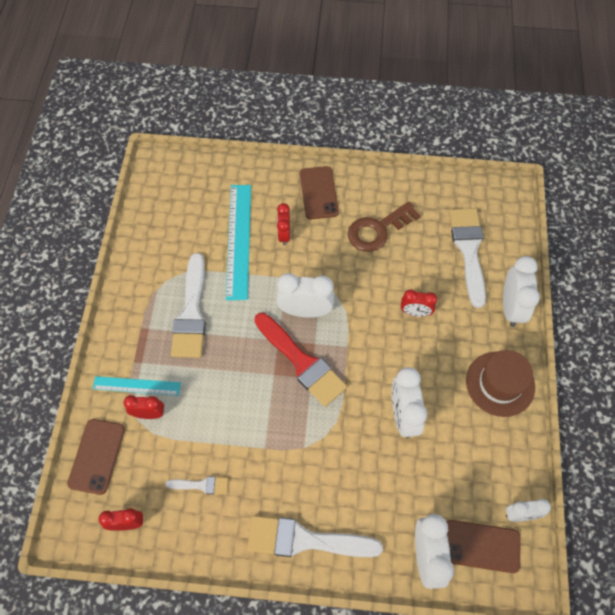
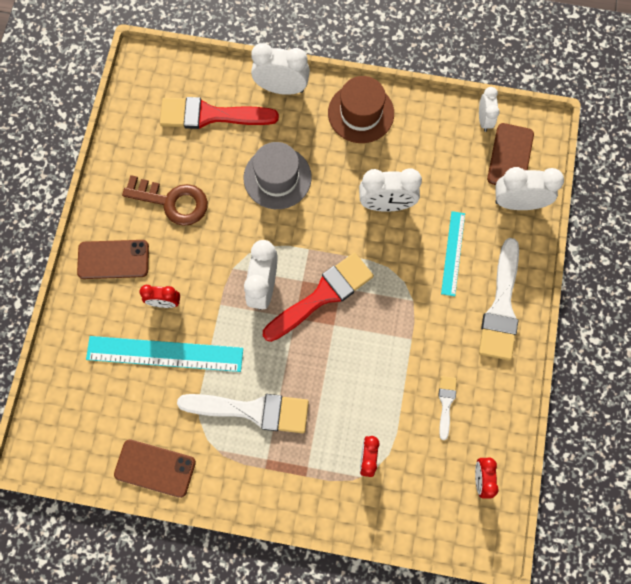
camera: 85 degrees left, 10 degrees up
brown phone [67,419,125,495] -> brown phone moved to [114,439,196,498]
turquoise ruler [93,376,181,396] -> turquoise ruler moved to [441,211,465,296]
brown key [348,202,421,252] -> brown key turned 45 degrees counterclockwise [122,175,208,226]
red clock [401,290,437,317] -> grey hat [244,142,312,209]
white brush [449,208,486,308] -> red brush [160,97,279,129]

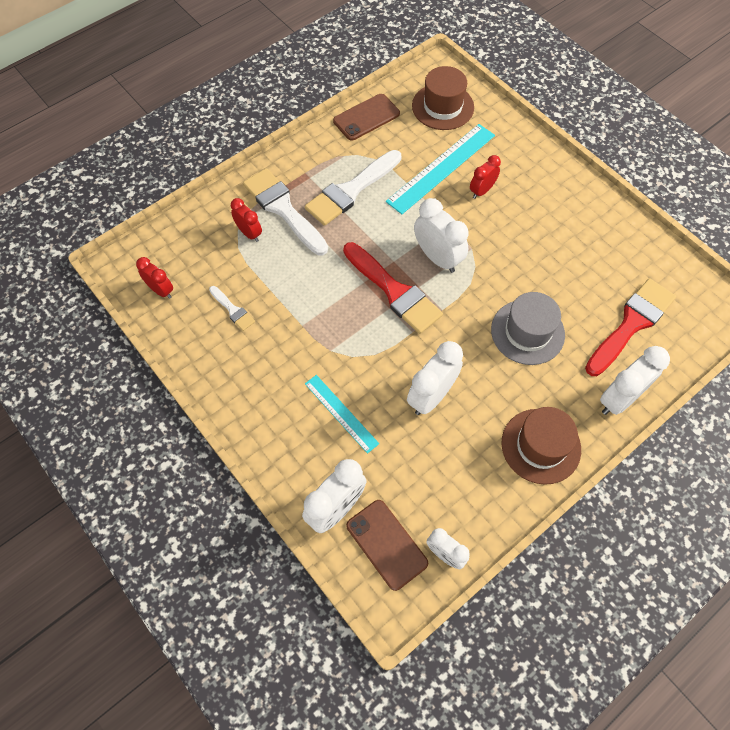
camera: 130 degrees right, 10 degrees down
brown phone [77,240,149,279] -> none
brown key [122,175,208,226] -> none
red brush [263,252,374,342] -> red brush turned 45 degrees counterclockwise [343,242,443,334]
white brush [479,238,519,361] -> white brush moved to [243,168,328,255]
none -> brown hat [412,66,474,130]

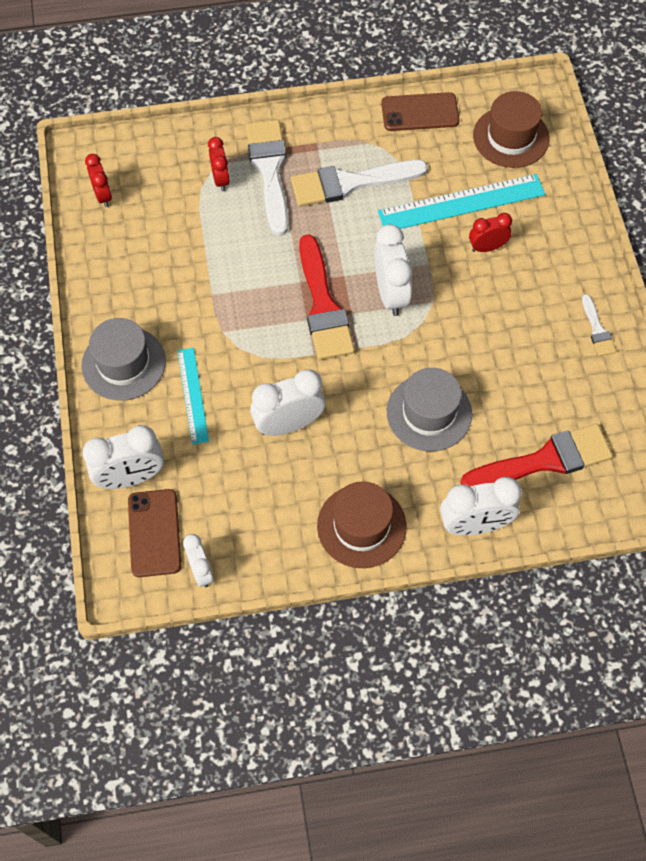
camera: 30 degrees right, 0 degrees up
white brush [209,286,255,331] -> white brush moved to [582,294,616,356]
none -> grey hat [81,318,166,401]

